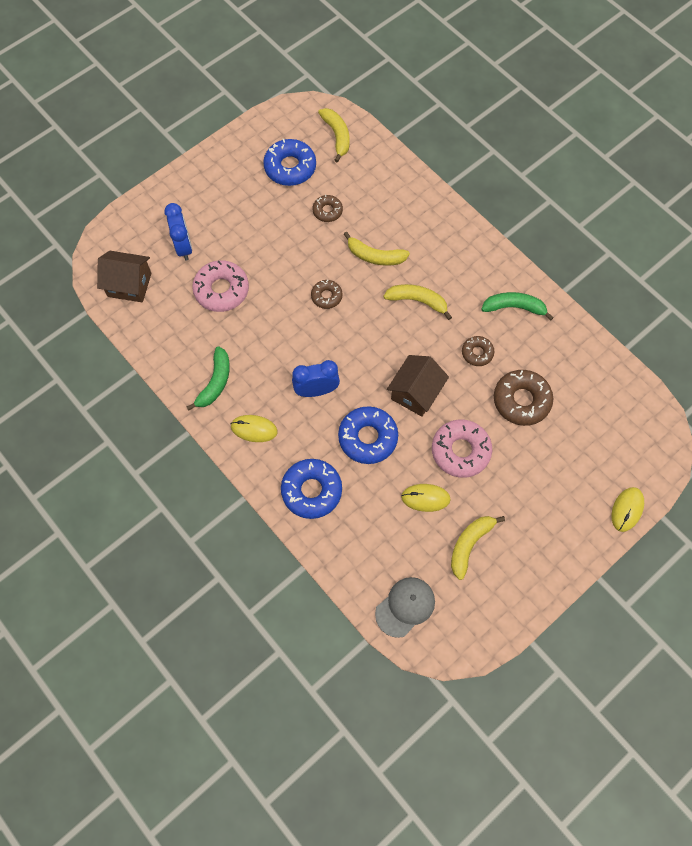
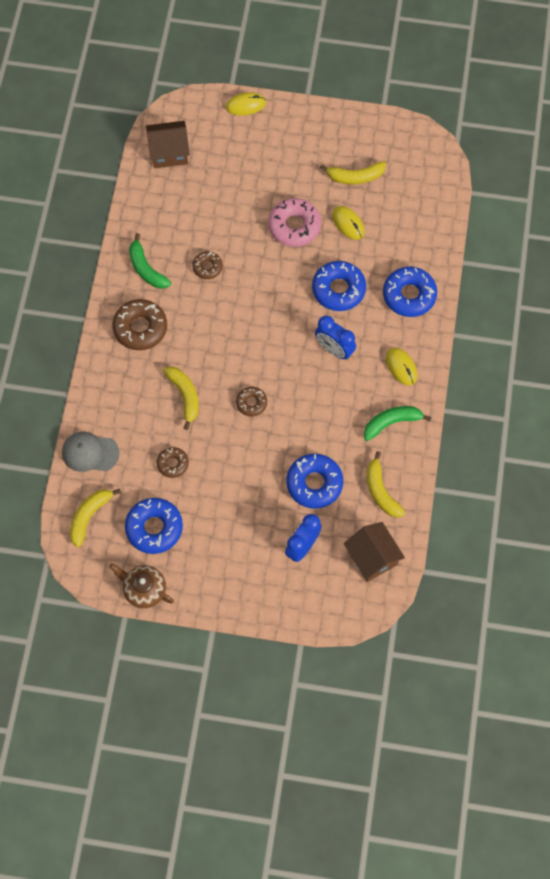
camera: 130 degrees left, 0 degrees up
pink donut [192,260,249,312] -> blue donut [286,454,343,509]
grey cap [375,577,435,638] -> grey cap moved to [62,432,119,472]
yellow banana [383,284,452,320] -> yellow banana moved to [367,451,405,518]
brown house [387,355,449,417] -> brown house moved to [146,121,190,168]
brown donut [494,370,553,426] -> brown donut moved to [113,299,167,350]
none -> brown teapot [109,564,174,608]

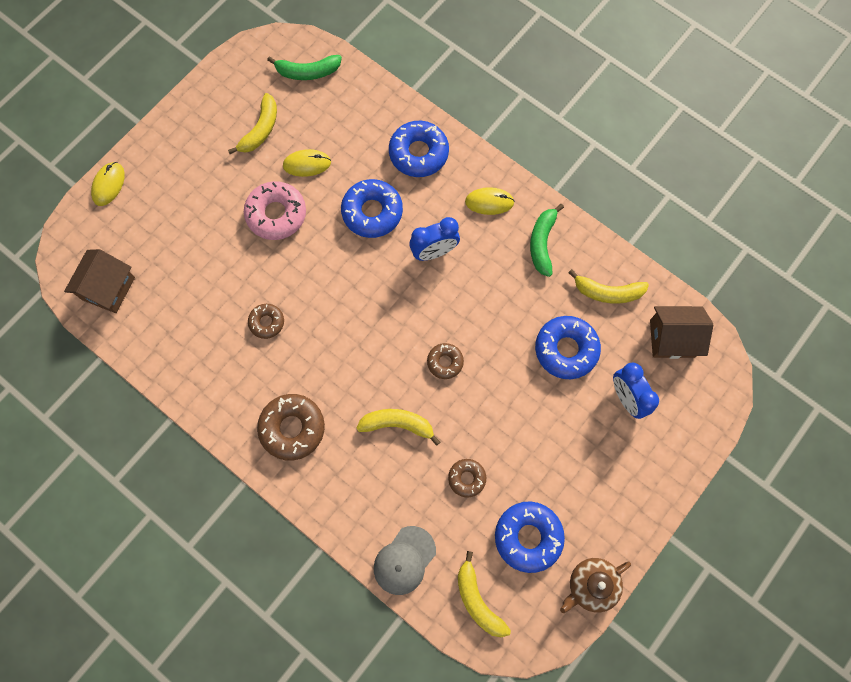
camera: 60 degrees left, 5 degrees up
green banana [129,233,171,288] -> green banana moved to [267,55,342,80]

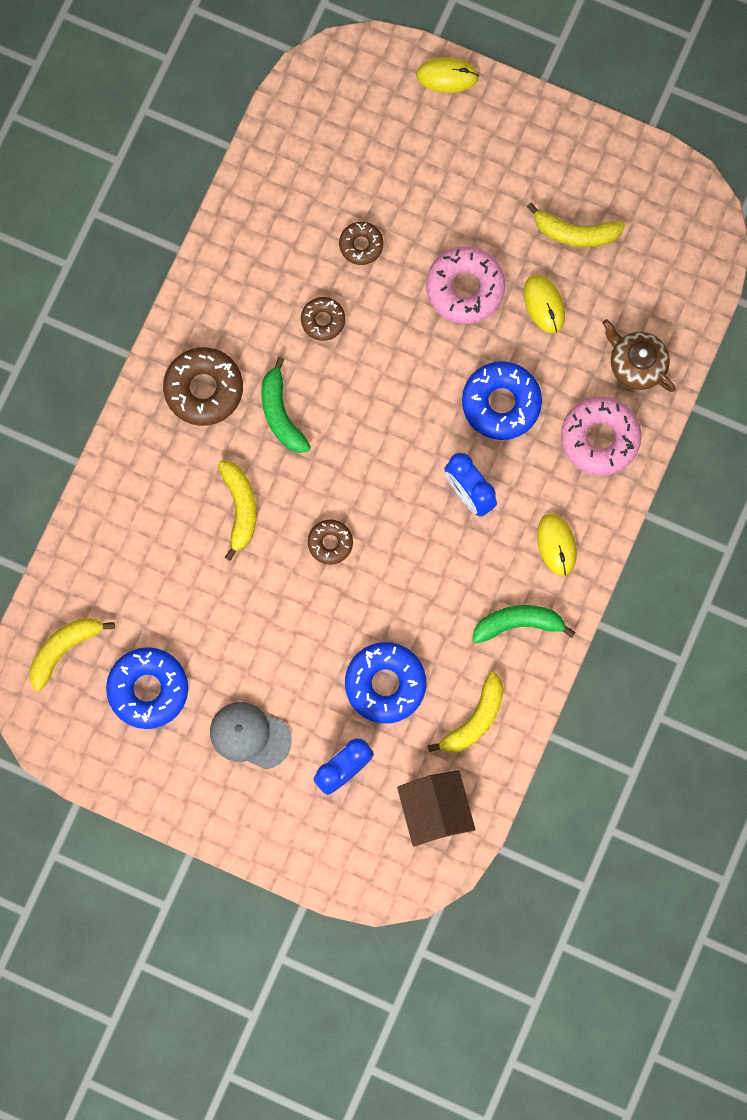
camera: 75 degrees right, 5 degrees up
brown house [64,249,135,313] -> none
green banana [267,55,342,80] -> green banana moved to [261,357,311,453]
grey cap [374,526,436,595] -> grey cap moved to [210,702,292,769]
blue donut [389,121,449,177] -> pink donut [561,396,642,476]
brown donut [448,459,486,498] -> brown donut moved to [339,222,383,265]
brown teapot [560,558,631,613] -> brown teapot moved to [603,319,675,392]
yellow banana [568,269,649,304] -> yellow banana turned 135 degrees counterclockwise [428,672,504,753]

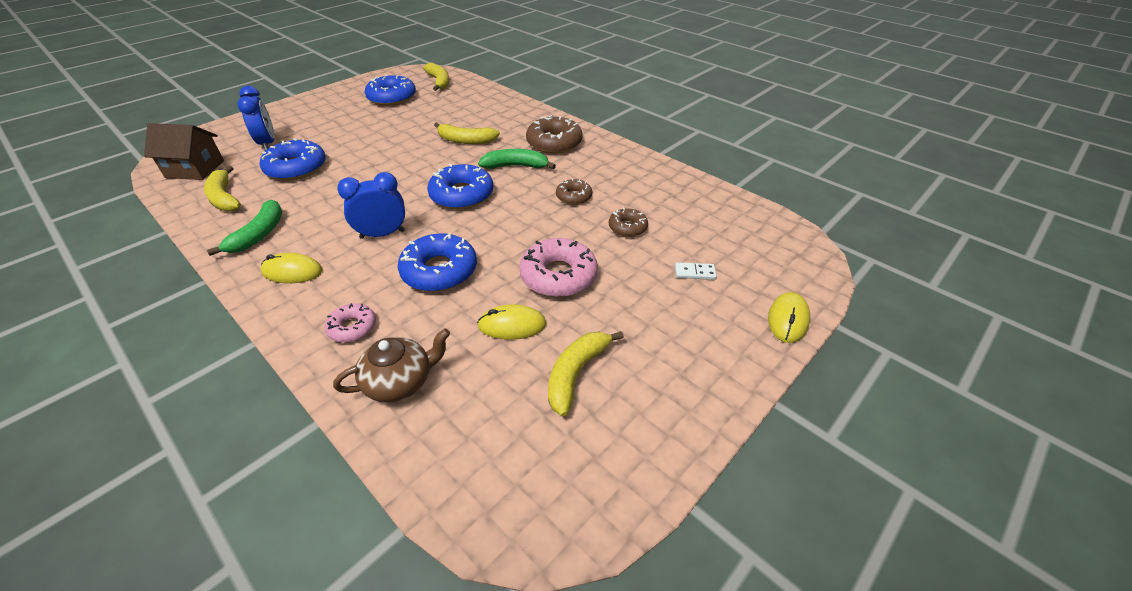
camera: 110 degrees right, 35 degrees down
grey cap [210,702,292,769] -> none
brown donut [308,519,353,565] -> none
pink donut [561,396,642,476] -> pink donut [325,303,376,343], size x0.56
none -> blue donut [427,164,493,209]
none -> white domino [675,262,717,280]

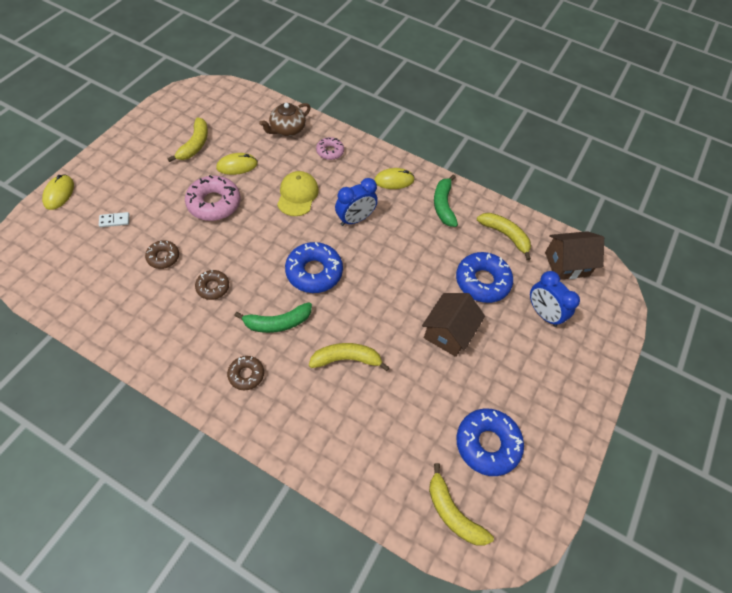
camera: 160 degrees right, 15 degrees up
blue donut [398,233,477,292] -> yellow cap [277,171,319,216]
brown donut [526,115,583,154] -> brown donut [227,356,264,391], size x0.56
none -> brown house [422,293,485,357]

